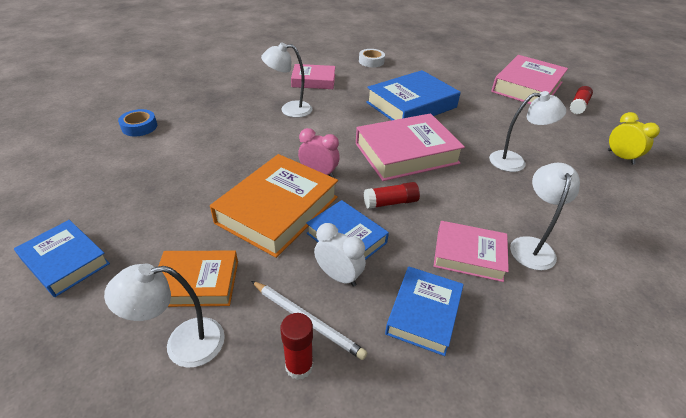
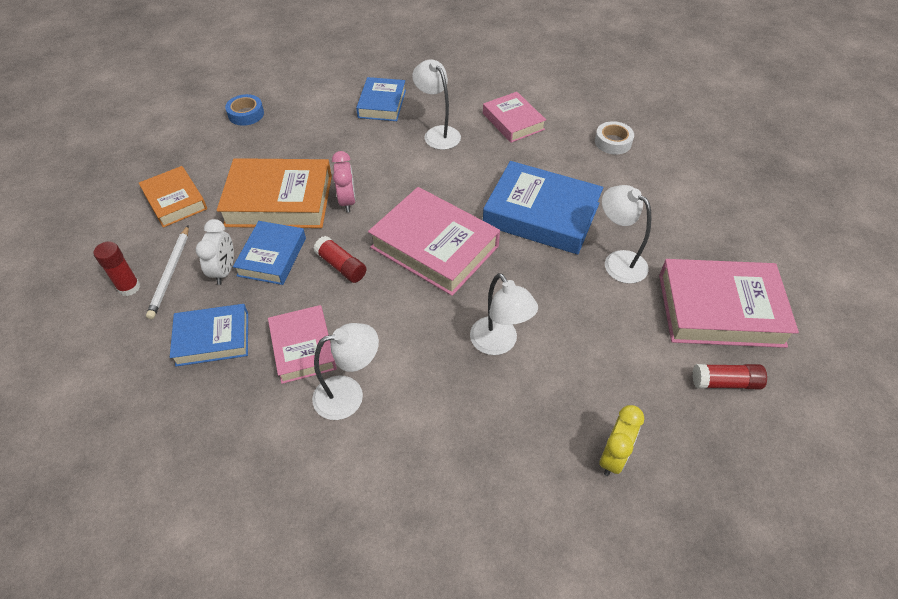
camera: 60 degrees right, 10 degrees up
blue book [14,220,110,297] -> blue book moved to [356,77,406,121]
white lamp [104,264,225,368] -> white lamp moved to [602,185,651,284]
blue tape [118,109,157,136] -> blue tape moved to [225,94,264,126]

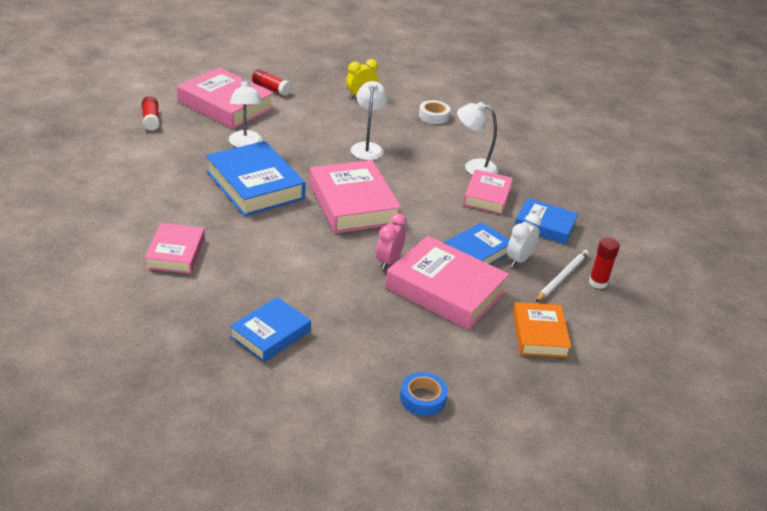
camera: 150 degrees left, 15 degrees down
orange book [217,158,332,228] -> pink book [385,236,509,330]
red glue stick [313,236,366,283] -> red glue stick moved to [142,96,159,131]
white lamp [412,59,461,150] -> none
white tape [595,121,634,155] -> white tape moved to [419,100,450,124]

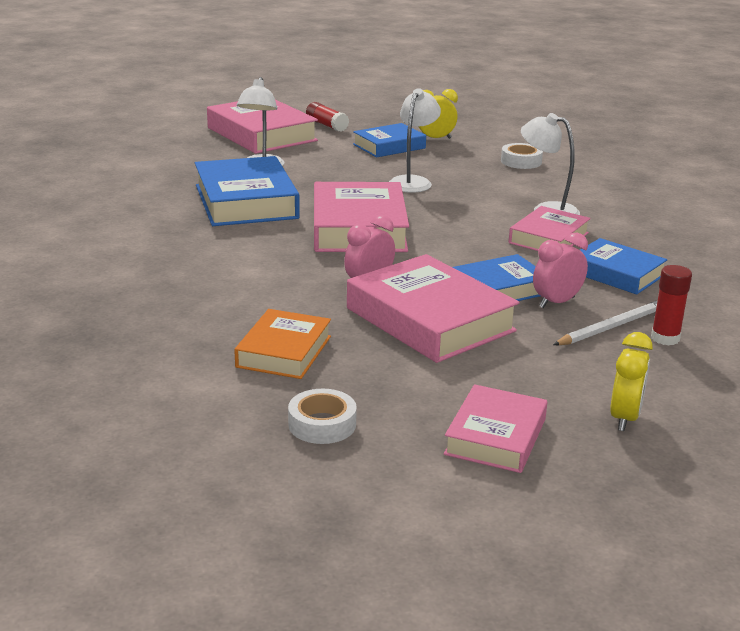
camera: 20 degrees right, 10 degrees down
red glue stick [142,96,159,131] -> none
pink book [144,223,205,274] -> pink book moved to [444,384,547,473]
blue book [230,297,311,362] -> blue book moved to [353,123,426,158]
blue tape [400,372,448,416] -> white tape [288,389,357,444]
white clock [507,213,541,267] -> pink clock [533,232,588,308]
orange book [513,302,571,358] -> orange book moved to [234,309,331,379]
none -> yellow clock [610,332,653,431]

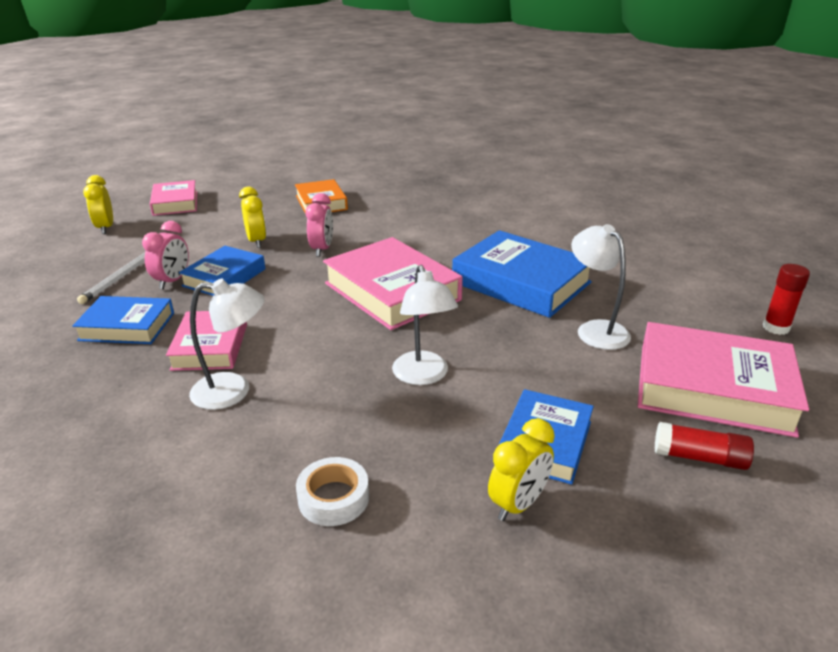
camera: 145 degrees right, 5 degrees up
white tape [288,389,357,444] -> none
pink book [347,254,519,363] -> yellow clock [239,187,266,248]
red glue stick [651,265,692,345] -> red glue stick moved to [763,264,810,335]

